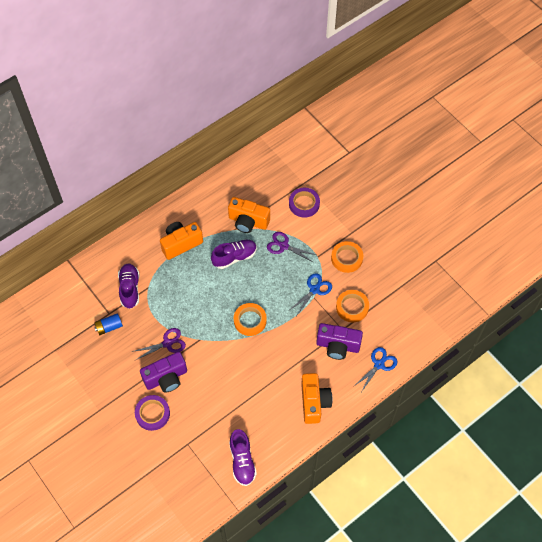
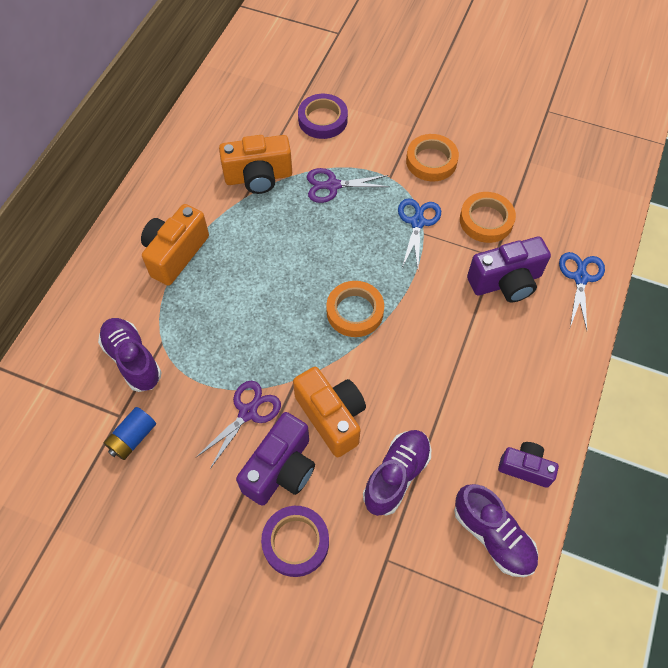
camera: 30 degrees left, 0 degrees up
purple shoe [211,240,257,269] -> purple shoe moved to [363,430,431,516]
orange camera [301,373,333,424] -> orange camera moved to [293,367,366,457]
none -> purple camera [498,442,559,488]

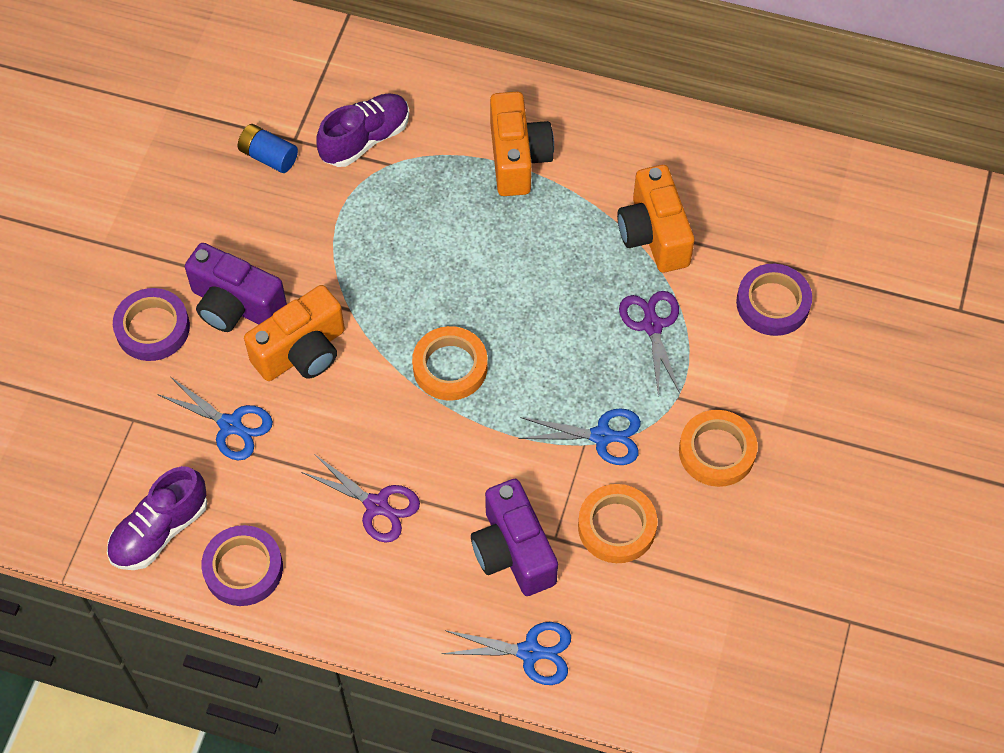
camera: 85 degrees right, 0 degrees up
orange camera [141,204,209,286] -> orange camera turned 60 degrees clockwise [490,92,554,196]
purple scissors [197,381,281,469] -> purple scissors moved to [301,454,420,543]
purple shoe [363,430,431,516] -> blue scissors [157,377,273,461]
purple camera [498,442,559,488] -> purple tape [201,525,283,606]

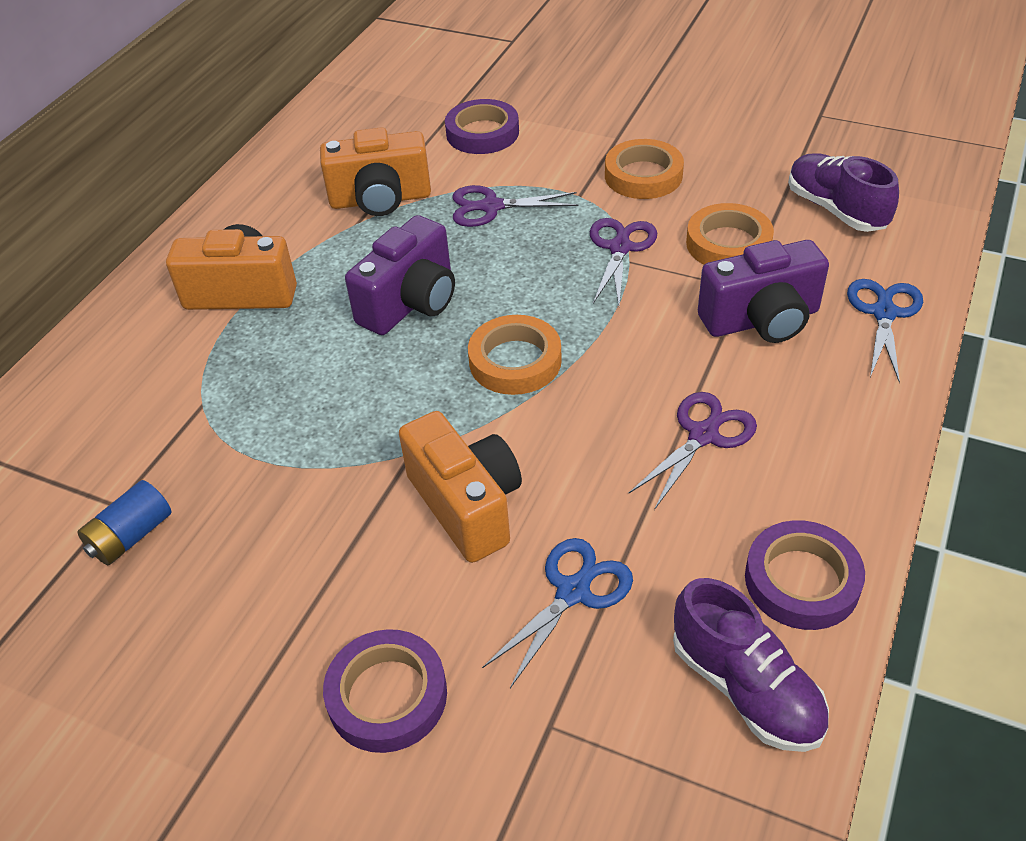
camera: 80 degrees left, 15 degrees down
purple camera [185,243,287,332] -> purple camera moved to [345,215,455,335]
purple shoe [316,94,409,167] -> purple shoe moved to [788,154,899,232]
blue scissors [519,408,641,465] -> purple scissors [590,218,657,305]

